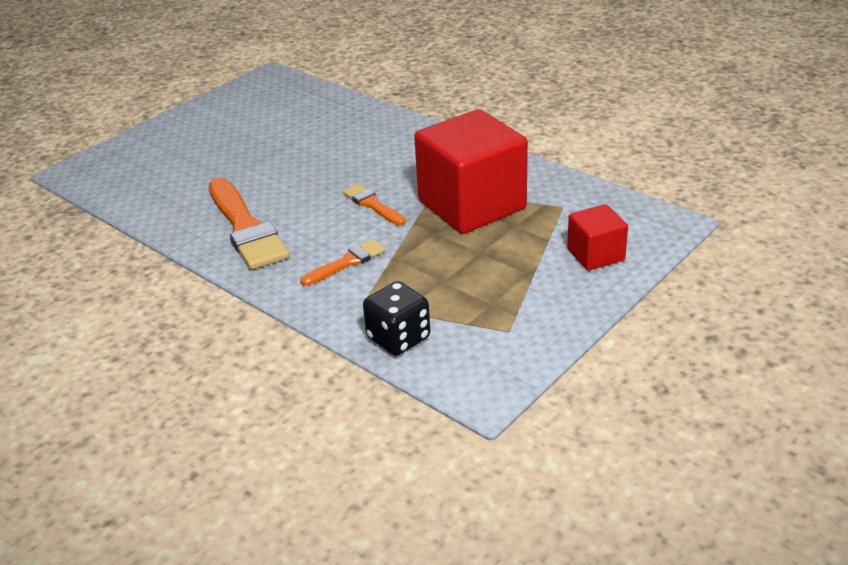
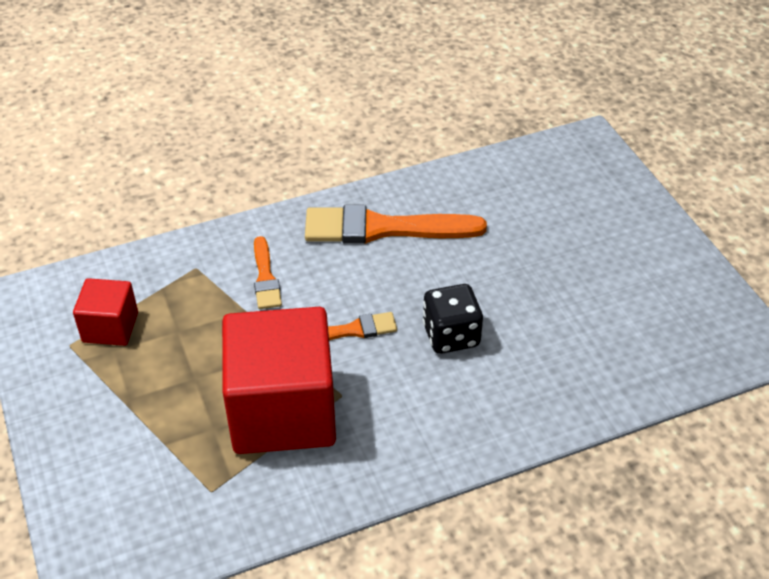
camera: 115 degrees right, 10 degrees up
black dice [363,281,430,356] -> black dice moved to [423,284,483,354]
red cube [567,204,628,271] -> red cube moved to [73,278,138,346]

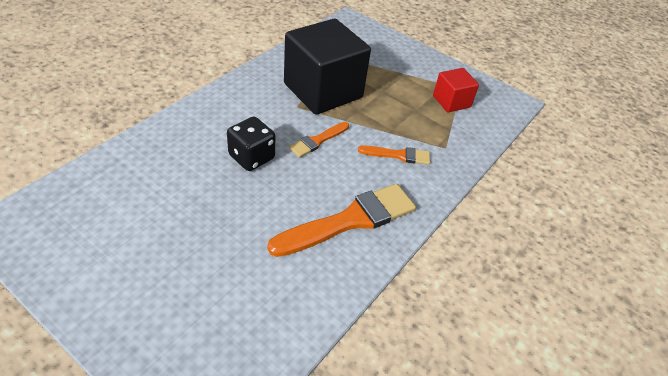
camera: 145 degrees right, 0 degrees up
red cube [222,307,336,454] -> black cube [284,19,371,115]
orange brush [254,236,282,309] -> orange brush turned 135 degrees clockwise [358,145,430,165]

